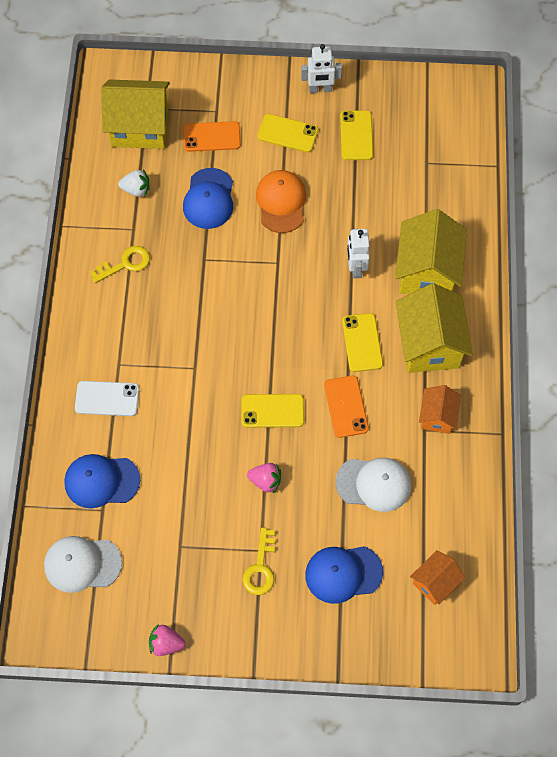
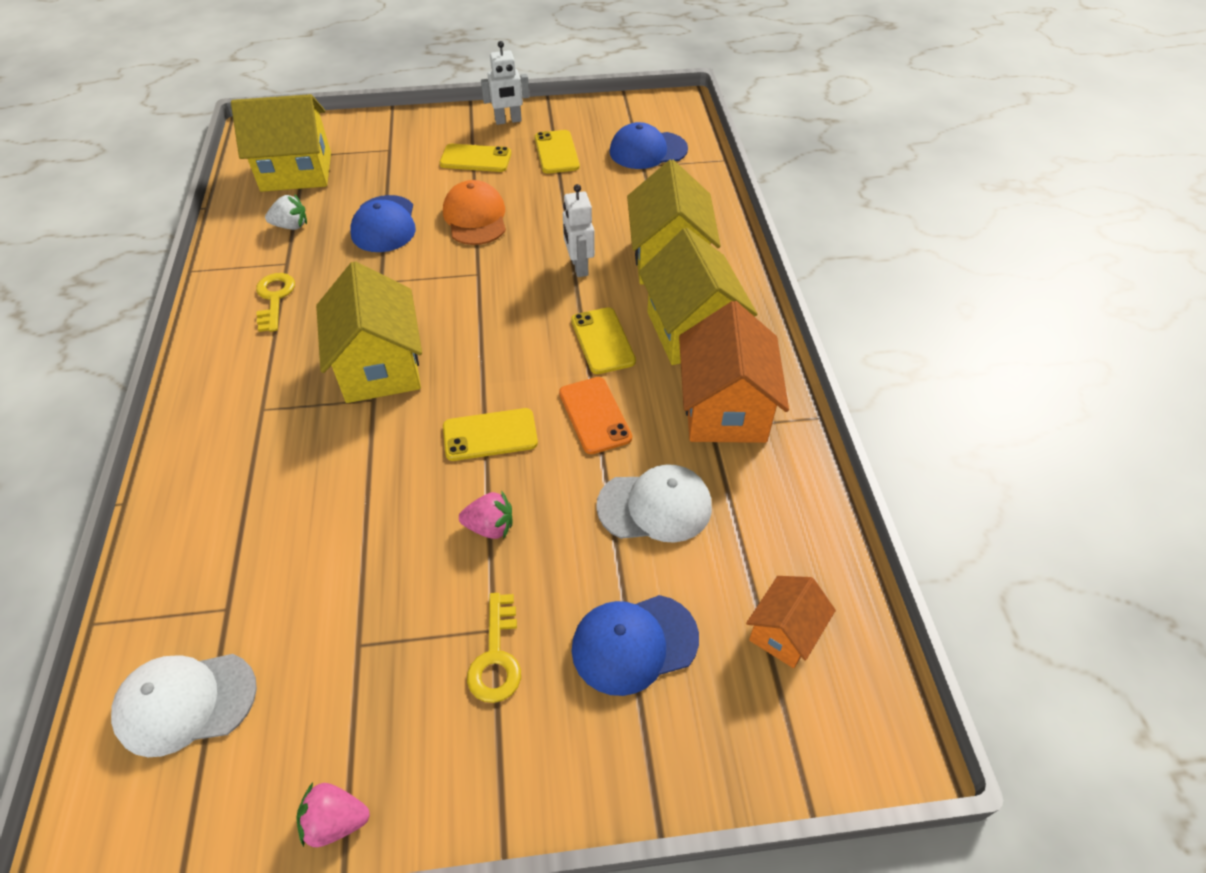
camera: 10 degrees left, 15 degrees down
blue cap [64,454,140,508] -> blue cap moved to [610,122,688,169]
white phone [75,381,139,416] -> none
yellow key [90,246,150,283] -> yellow key turned 60 degrees counterclockwise [256,273,295,332]
orange phone [183,121,241,152] -> none
orange house [419,385,461,434] -> orange house [679,301,789,443], size x1.83
none -> yellow house [316,261,422,403]

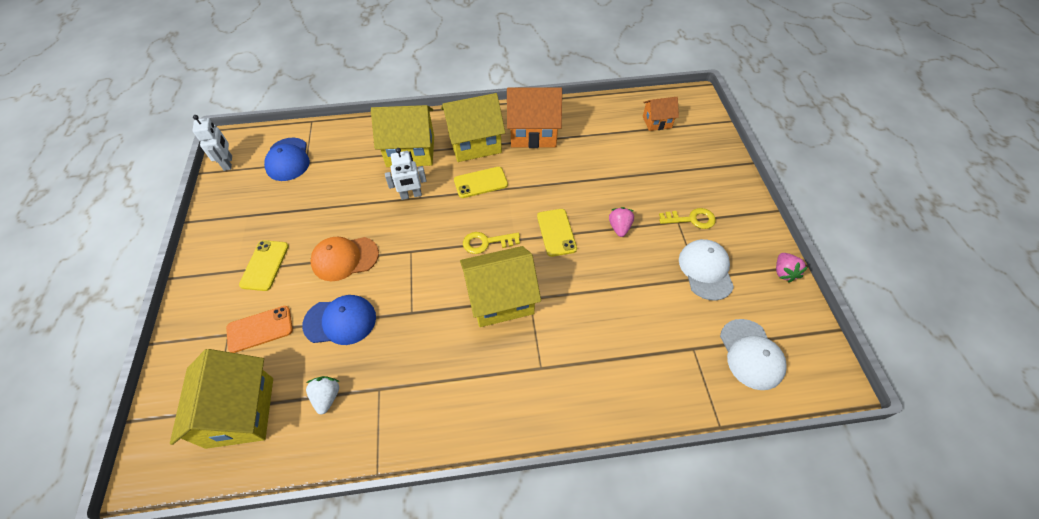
camera: 90 degrees left, 5 degrees up
yellow key [256,273,295,332] -> yellow key moved to [463,232,520,254]
white robot [481,41,530,125] -> white robot moved to [193,115,232,171]
yellow phone [535,130,580,174] -> none
orange phone [559,377,632,454] -> orange phone moved to [226,306,293,353]
blue cap [572,595,699,696] -> none
white cap [596,464,712,543] -> white cap moved to [679,239,734,301]
orange house [746,576,836,668] -> orange house turned 45 degrees counterclockwise [643,97,679,131]

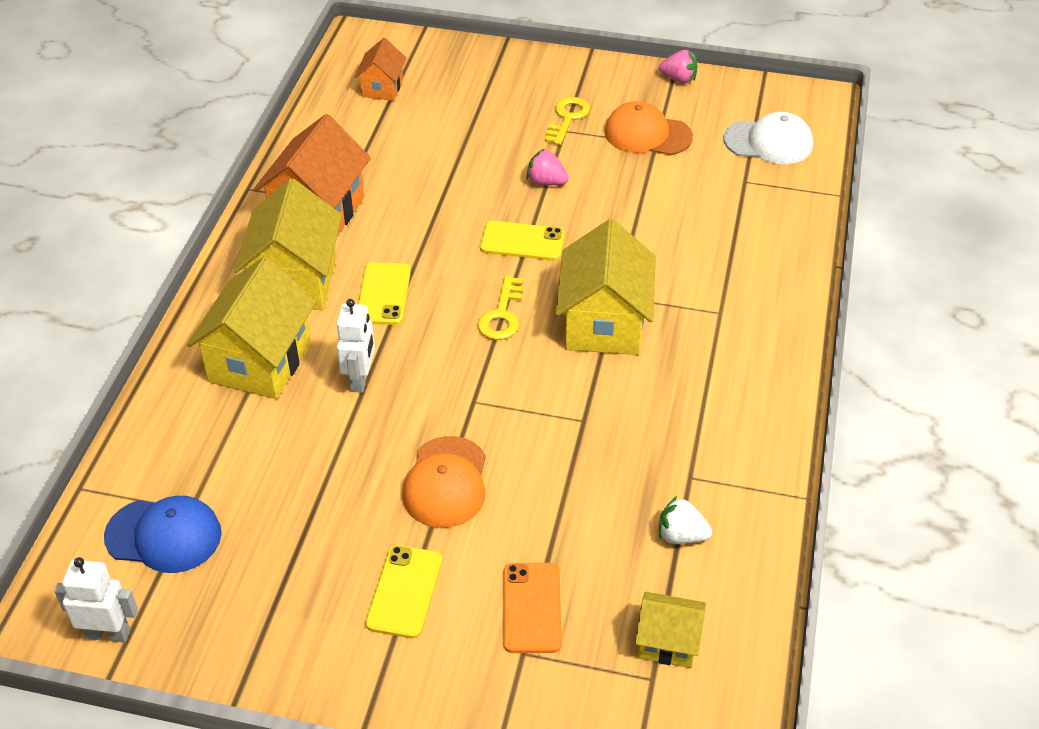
camera: 70 degrees left, 10 degrees down
yellow house [170,349,273,449] -> yellow house [635,592,706,668], size x0.55
yellow phone [239,240,289,291] -> yellow phone turned 75 degrees clockwise [365,545,442,639]
blue cap [302,295,376,345] -> none
white cap [679,239,734,301] -> orange cap [604,101,693,155]

